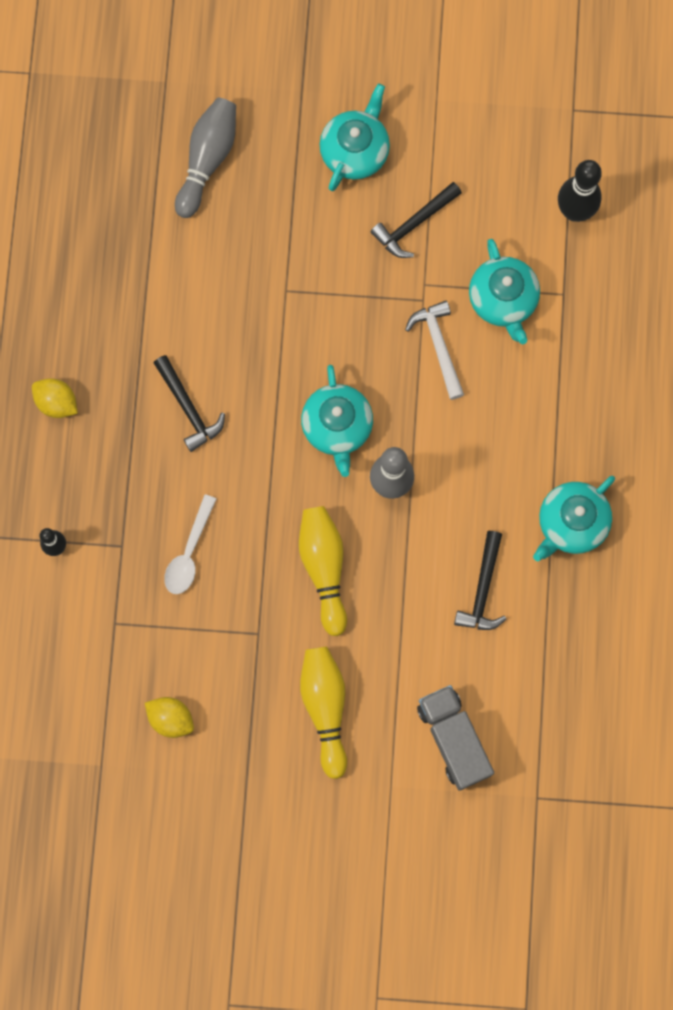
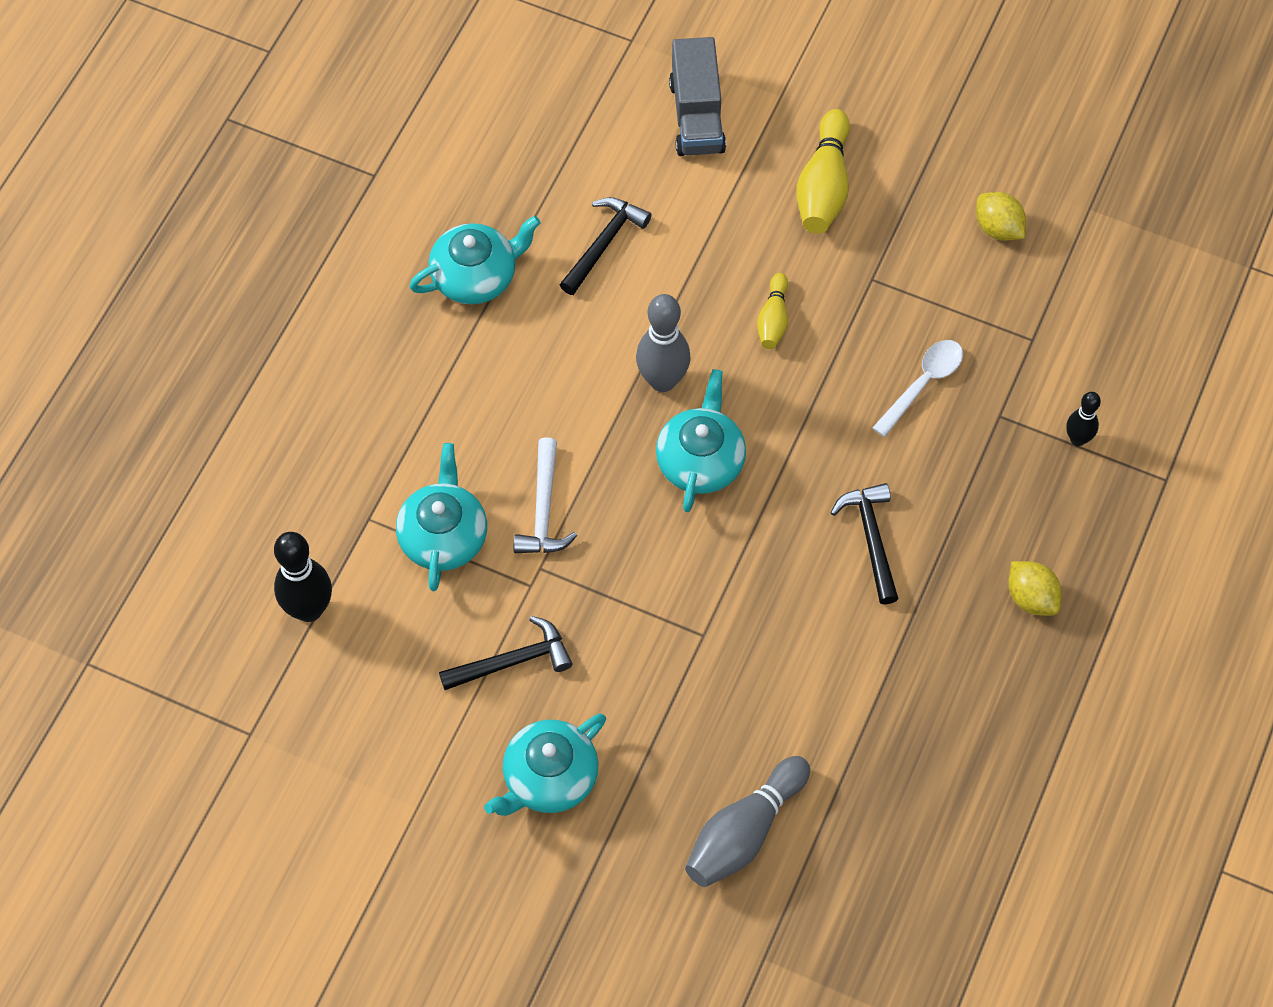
camera: 160 degrees left, 15 degrees down
yellow bowling pin [299,506,347,636] -> yellow bowling pin [757,273,788,349], size x0.58

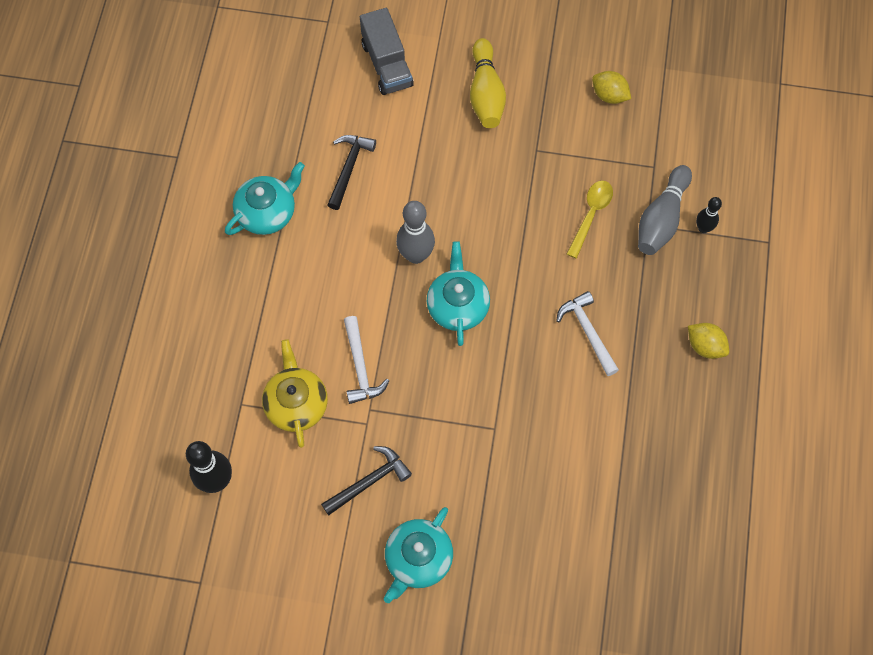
camera: 15 degrees left, 5 degrees up
turquoise teapot [396,443,487,591] -> yellow teapot [262,339,328,448]
grey bowling pin [685,756,810,887] -> grey bowling pin moved to [638,165,692,255]
yellow bowling pin [757,273,788,349] -> none
black hammer [831,483,899,605] -> white hammer [556,291,619,376]
white spoon [872,340,963,437] -> yellow spoon [567,181,613,259]

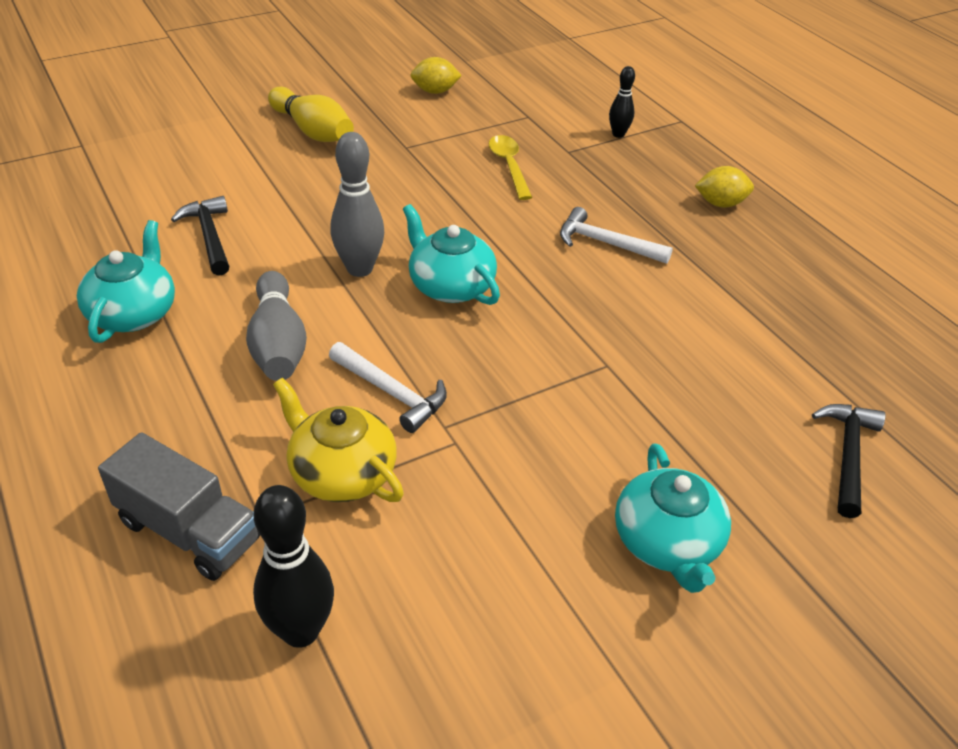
camera: 40 degrees left, 25 degrees down
black hammer [321,446,412,515] -> black hammer moved to [812,404,886,518]
grey truck [360,8,414,95] -> grey truck moved to [98,432,260,581]
grey bowling pin [638,165,692,255] -> grey bowling pin moved to [246,271,307,381]

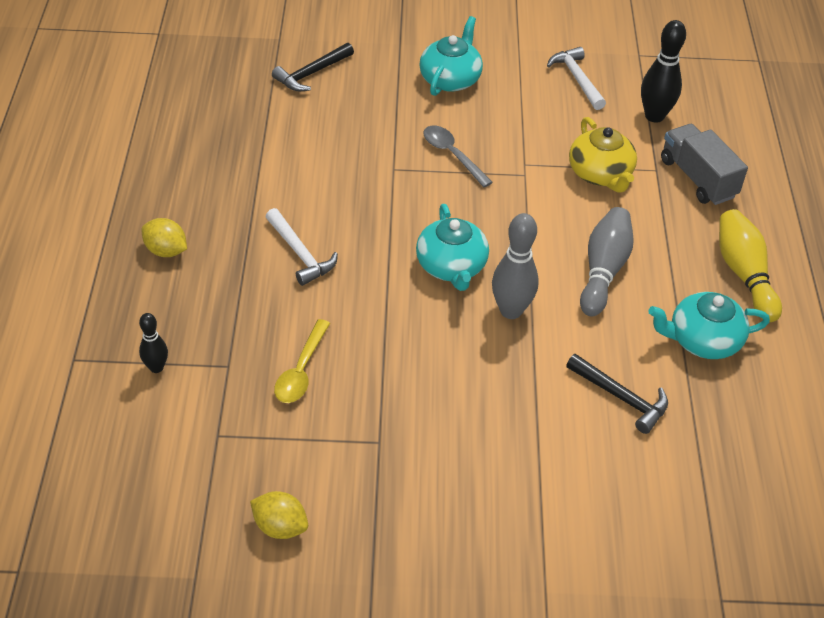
camera: 150 degrees left, 5 degrees up
turquoise teapot [77,220,175,343] -> turquoise teapot turned 45 degrees clockwise [648,292,770,359]
black hammer [171,196,229,276] -> black hammer turned 60 degrees counterclockwise [566,354,668,434]
yellow bowling pin [268,87,354,142] -> yellow bowling pin moved to [719,209,782,322]
white hammer [329,342,447,433] -> white hammer moved to [547,47,606,110]
none -> grey spoon [424,126,493,187]

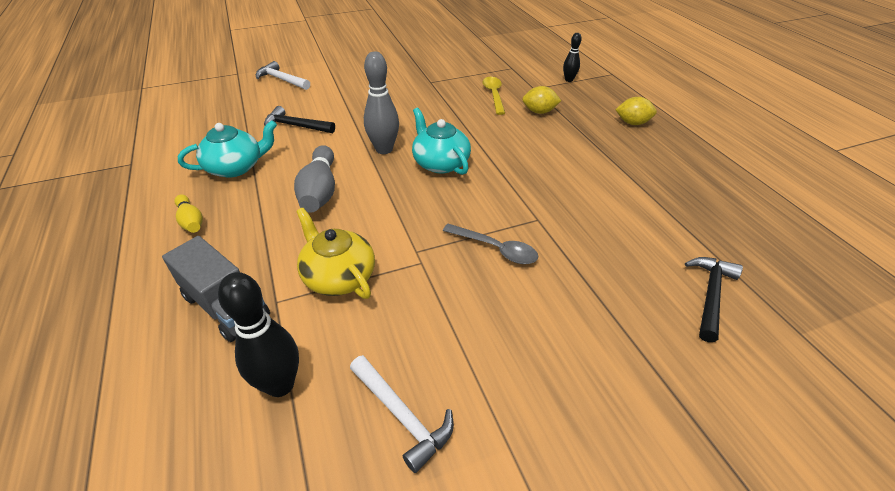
camera: 160 degrees right, 5 degrees down
yellow lemon [250,491,308,539] -> yellow lemon moved to [522,86,561,114]
white hammer [266,208,338,286] -> white hammer moved to [256,61,310,90]
turquoise teapot [419,16,483,96] -> none
yellow bowling pin [719,209,782,322] -> yellow bowling pin [174,194,203,233], size x0.58

